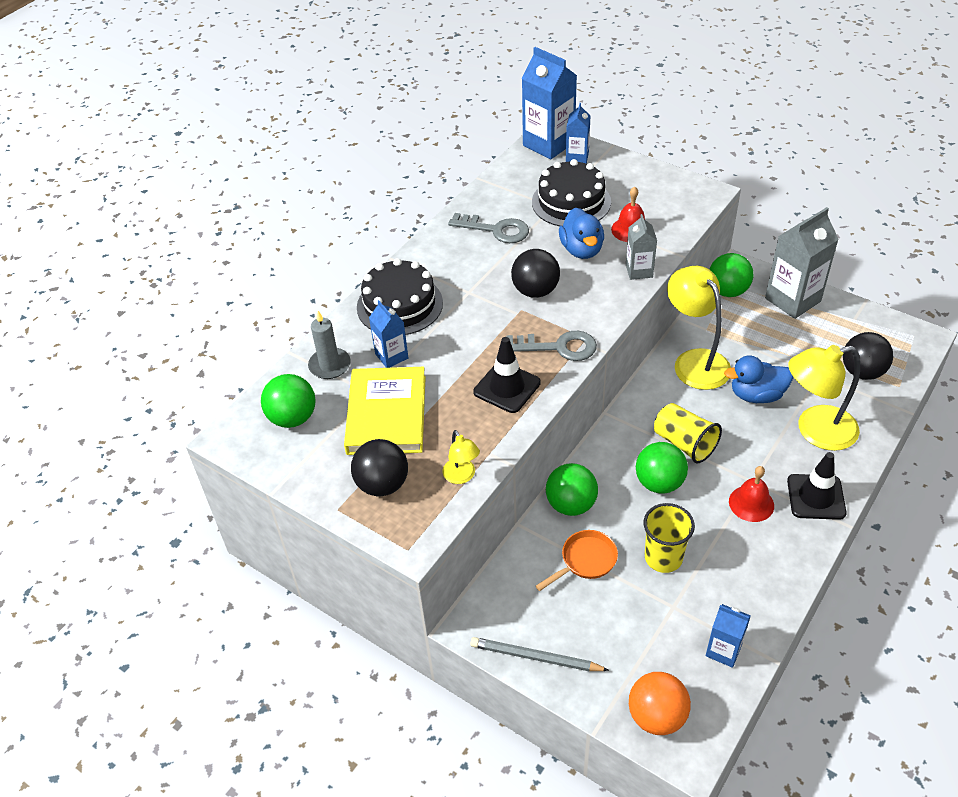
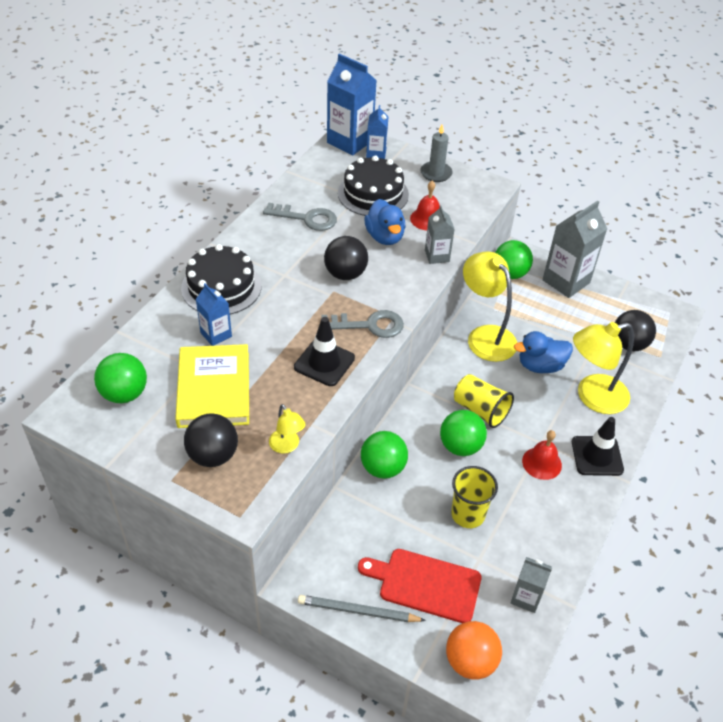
camera: 10 degrees left, 0 degrees up
grey candle [308,311,351,379] -> grey candle moved to [420,125,453,182]
orange pan [536,530,618,591] -> none
blue carton [706,604,751,668] -> grey carton [510,557,552,613]
none -> red cutting board [358,549,481,623]

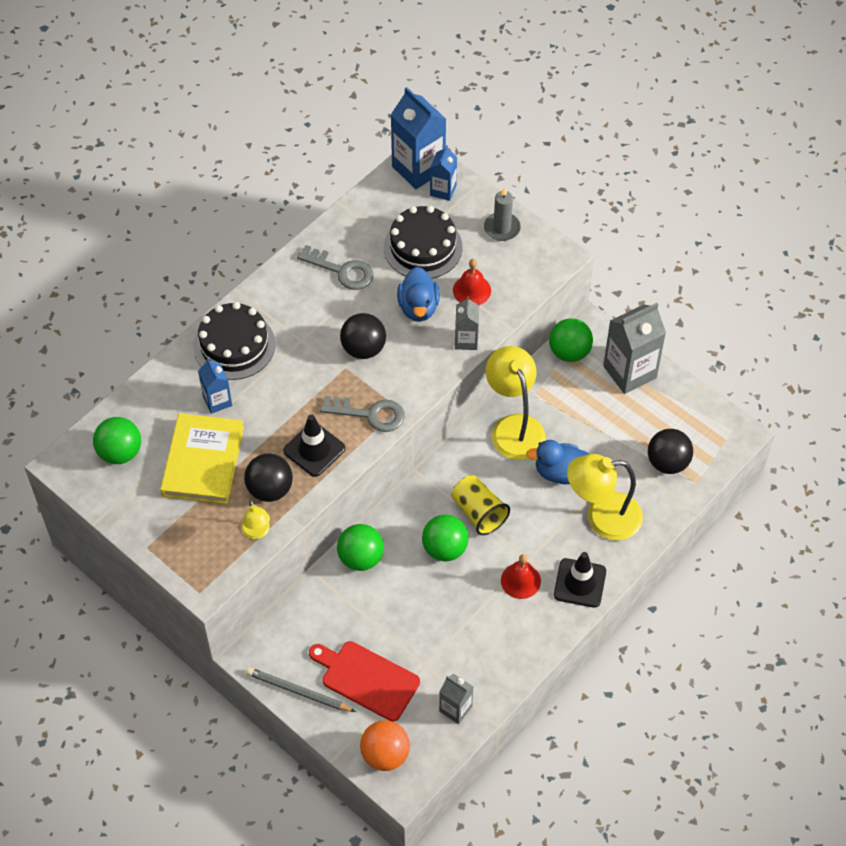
camera: 15 degrees right, 10 degrees up
black ball [184,413,238,467] -> black ball moved to [244,453,293,502]
yellow cup [451,466,498,528] -> none

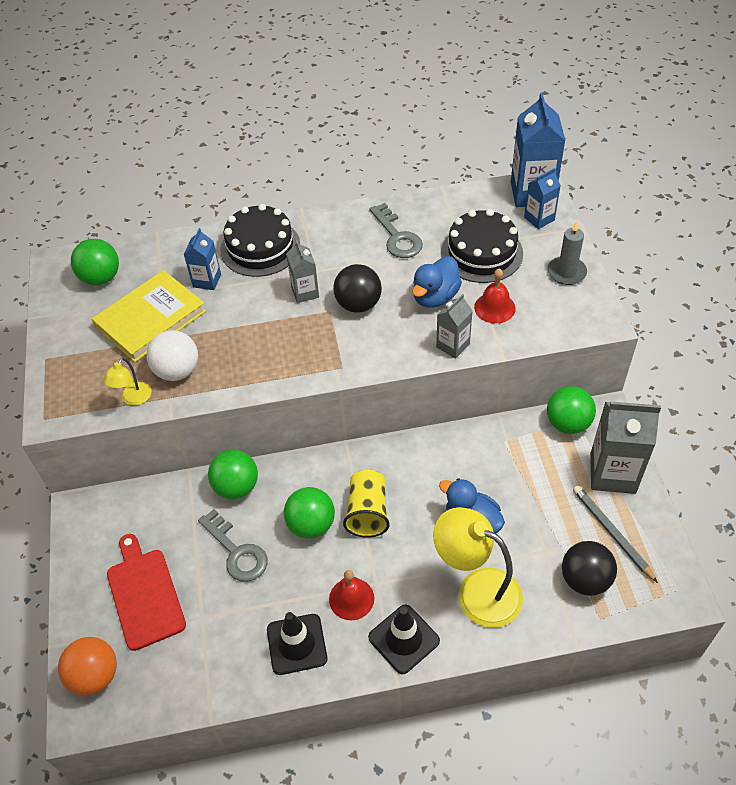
camera: 40 degrees right, 5 degrees down
black ball [244,453,293,502] -> white ball [147,330,198,381]
grey pencil [246,667,356,712] -> grey pencil moved to [573,485,658,583]
black traffic cone [283,415,345,477] -> black traffic cone moved to [267,612,327,675]
grey key [320,396,405,432] -> grey key moved to [198,509,268,582]
grey carton [439,674,473,724] -> grey carton moved to [286,240,319,303]
yellow lamp [486,346,546,460] -> none

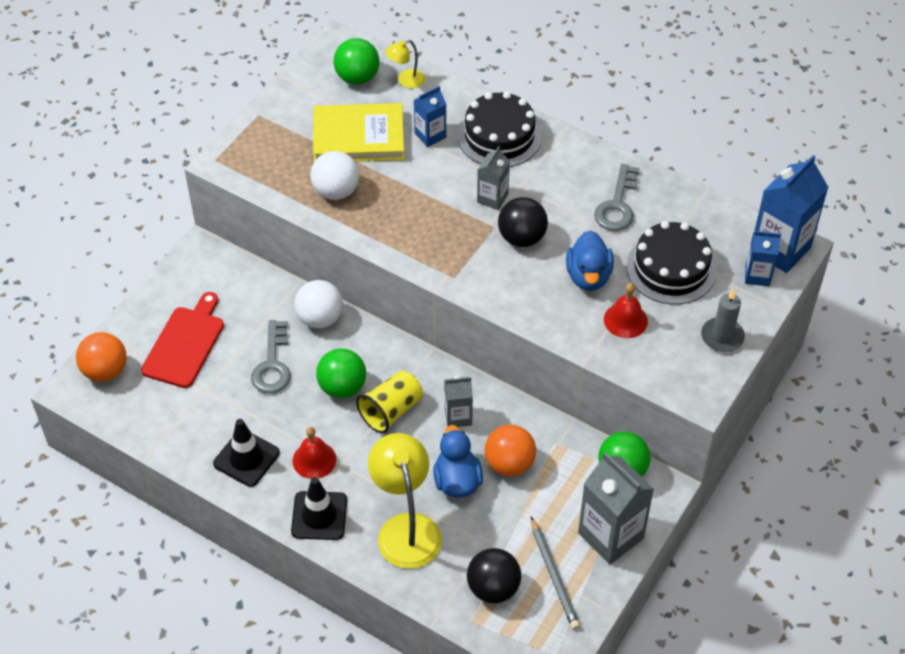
camera: 40 degrees right, 0 degrees up
yellow lamp [103,357,151,405] -> yellow lamp moved to [385,40,425,88]
green ball [208,450,258,499] -> white ball [294,280,343,328]
blue duck [412,256,462,308] -> blue duck turned 75 degrees counterclockwise [566,230,614,291]
grey carton [436,294,473,359] -> grey carton moved to [444,376,473,427]
grey pencil [573,485,658,583] -> grey pencil turned 150 degrees clockwise [531,517,580,630]
none -> orange ball [485,425,536,476]

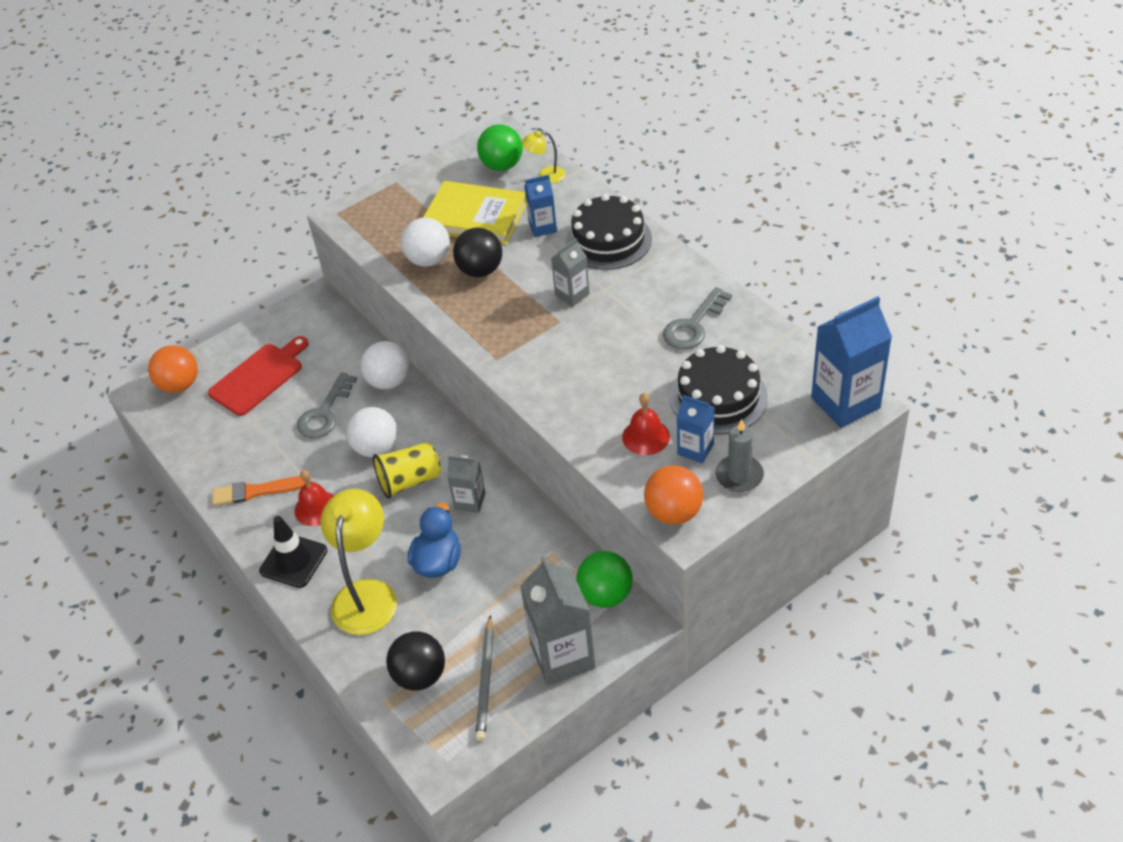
camera: 25 degrees right, 5 degrees down
black traffic cone [213,419,280,487] -> orange brush [213,476,311,506]
green ball [316,348,366,398] -> white ball [347,407,398,457]
orange ball [485,425,536,476] -> orange ball moved to [644,465,703,525]
black ball [498,197,548,247] -> black ball moved to [453,228,502,277]
blue duck [566,230,614,291] -> none
blue carton [745,231,781,286] -> blue carton moved to [676,395,714,463]

